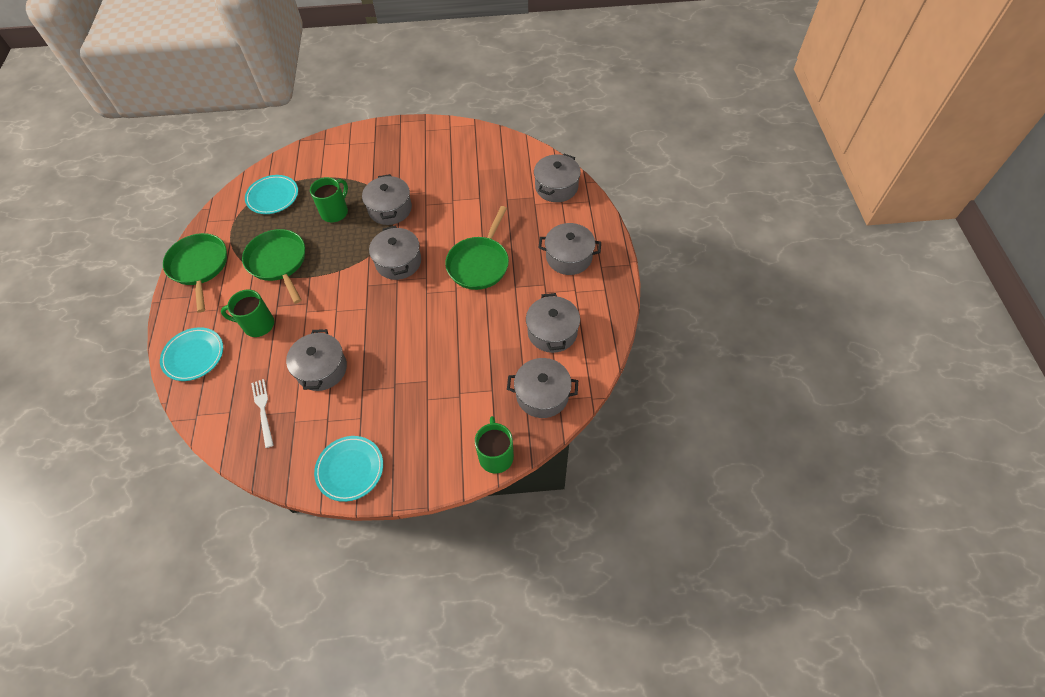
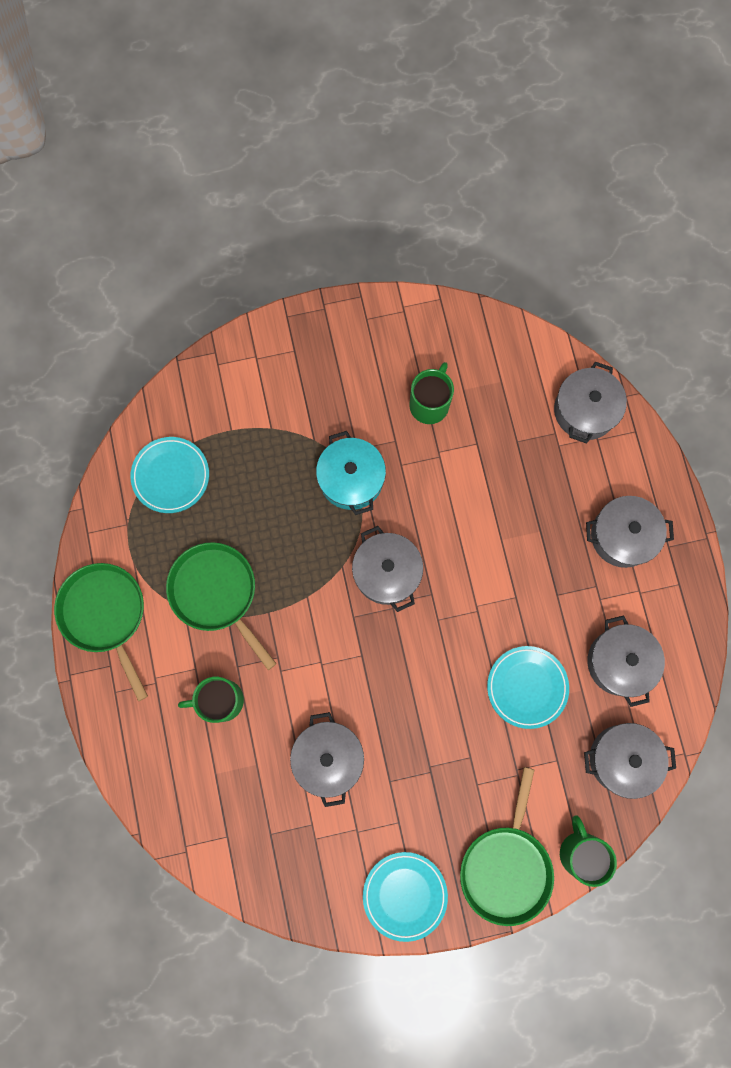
camera: 10 degrees left, 20 degrees up
turquoise plate [160,327,223,381] -> turquoise plate moved to [487,646,569,729]
white fork [251,379,274,448] -> none
green mug [310,177,348,222] -> green mug moved to [409,362,454,424]
grey pot [362,174,412,225] -> turquoise pot [316,431,386,515]
green pan [445,206,509,290] -> green pan moved to [460,767,554,926]

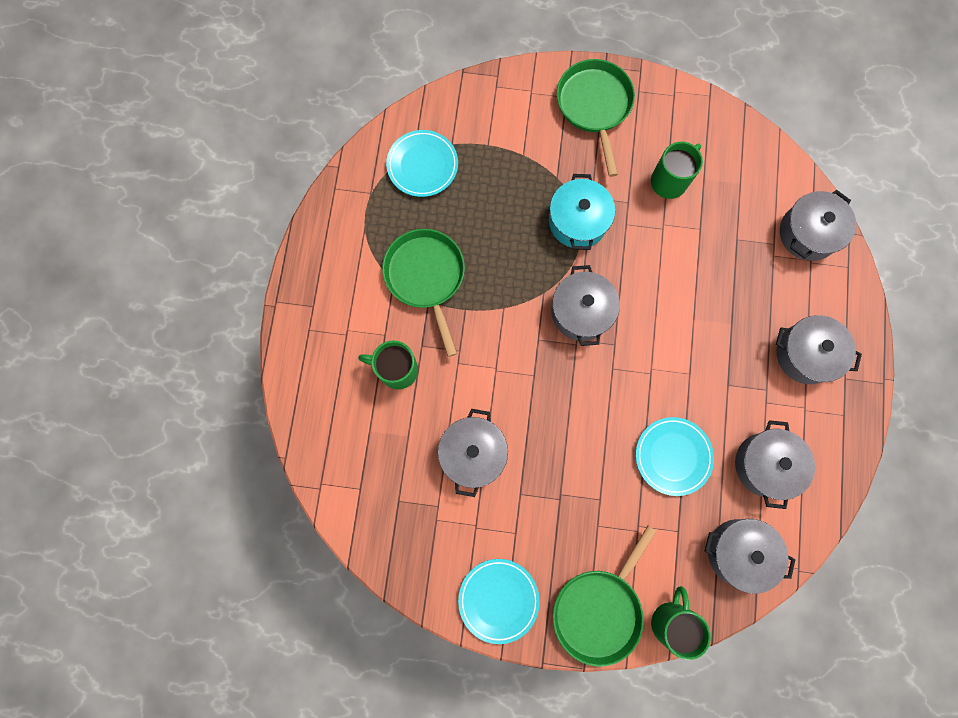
camera: 20 degrees right, 0 degrees up
green pan [54,563,148,701] -> green pan moved to [556,59,635,177]

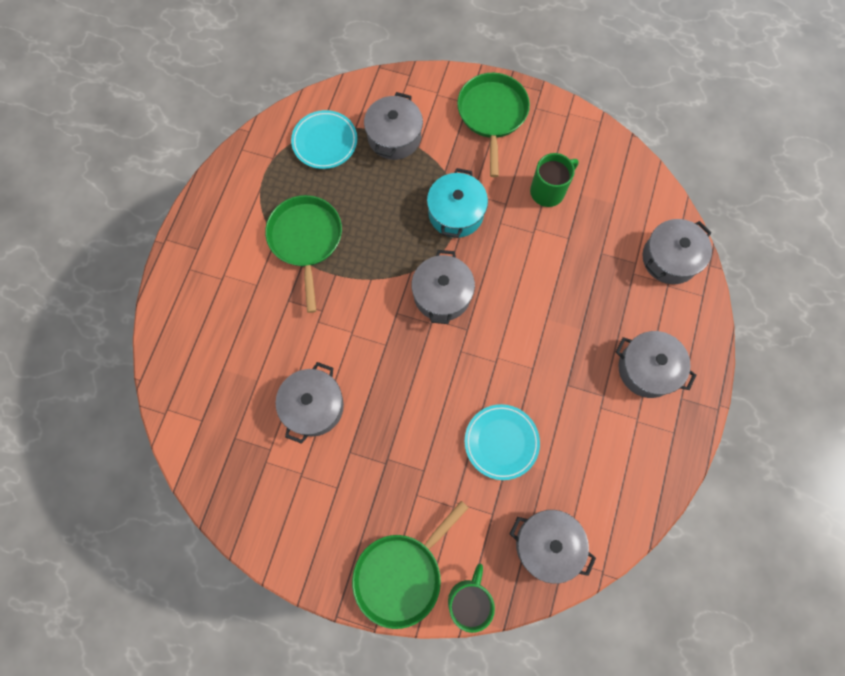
camera: 10 degrees right, 5 degrees down
green mug [358,340,418,389] -> none
turquoise plate [458,559,540,644] -> none
grey pot [735,420,815,509] -> grey pot moved to [364,92,423,160]

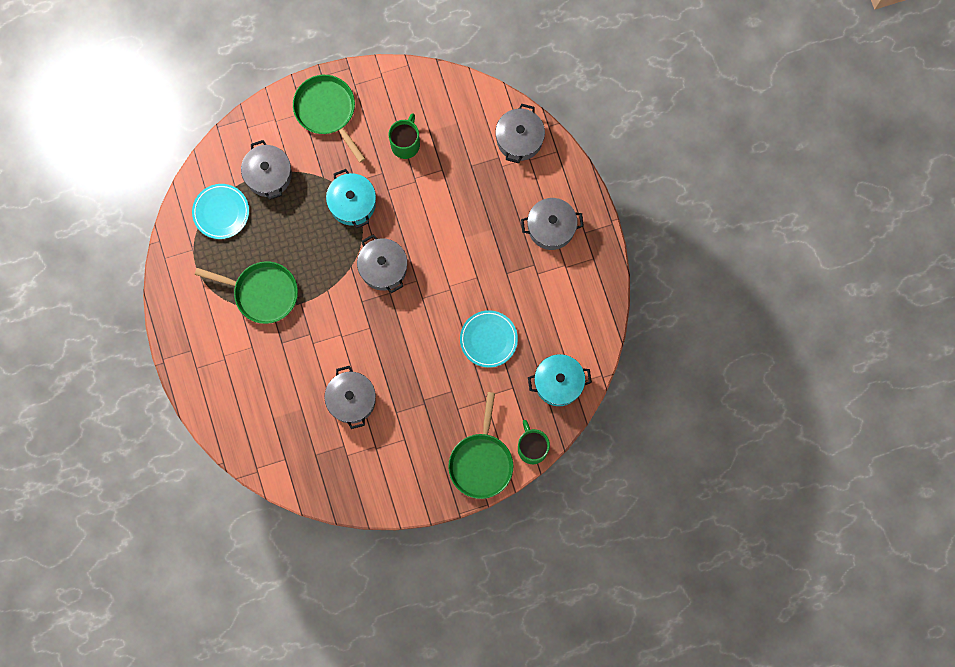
camera: 35 degrees left, 5 degrees up
green pan [265,195,342,313] -> green pan turned 150 degrees clockwise [195,261,298,324]
grey pot [510,510,596,584] -> turquoise pot [528,354,592,406]

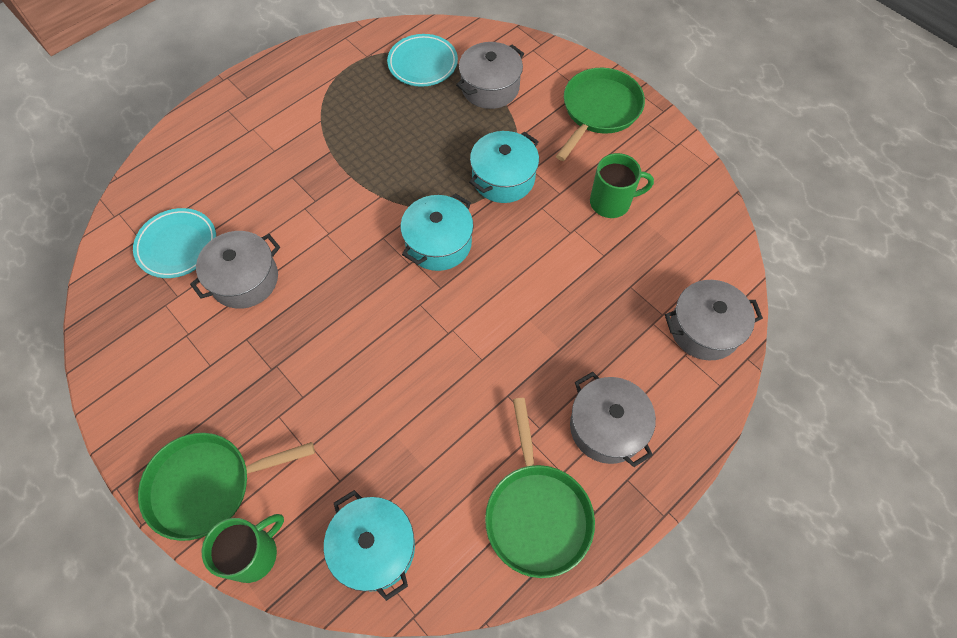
camera: 65 degrees right, 15 degrees down
green pan [195,261,298,324] -> green pan moved to [485,398,595,578]
grey pot [357,234,407,293] -> turquoise pot [400,193,474,271]
turquoise plate [460,310,518,368] -> turquoise plate moved to [133,208,216,278]

